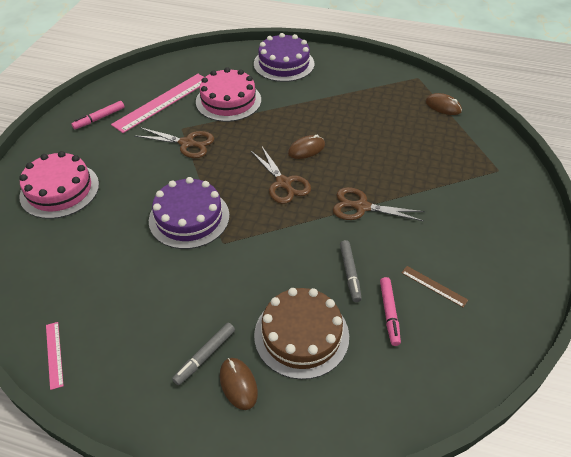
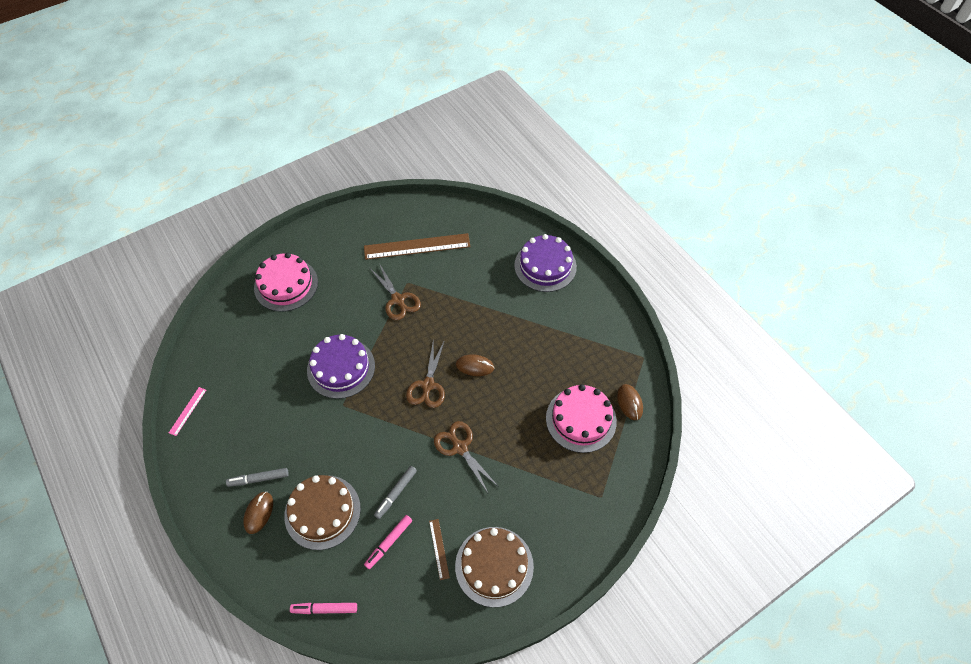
camera: 40 degrees right, 10 degrees up
pink marker [71,101,124,129] -> pink marker moved to [290,603,357,614]
pink ruler [111,74,204,133] -> brown ruler [364,233,471,260]
pink cake [196,67,261,122] -> pink cake moved to [546,384,617,453]
none -> brown cake [455,527,534,607]

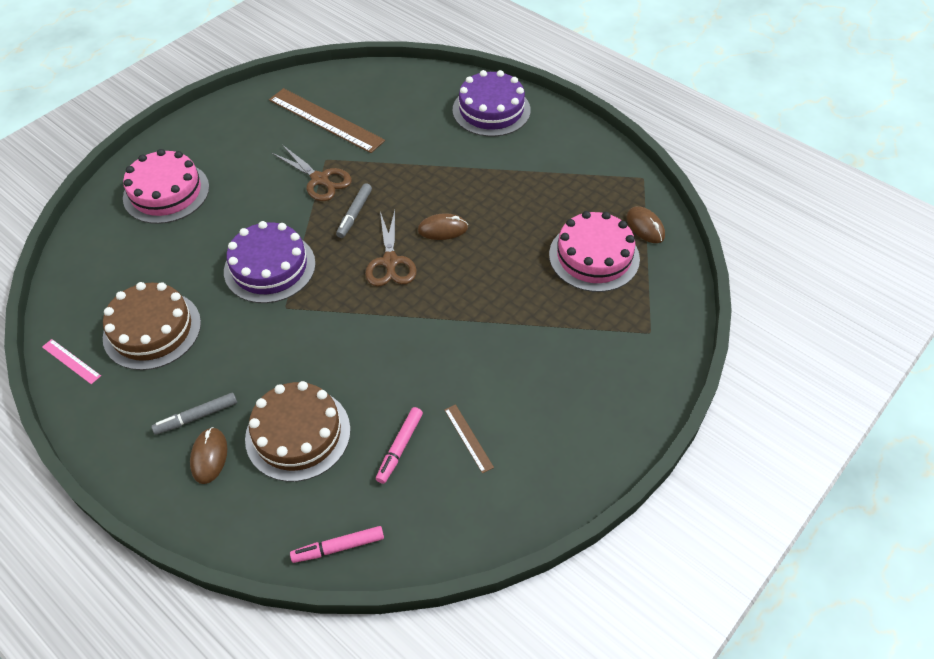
camera: 15 degrees left, 5 degrees down
pink ruler [169,387,206,436] -> pink ruler turned 60 degrees counterclockwise [42,339,101,384]
brown ruler [364,233,471,260] -> brown ruler turned 60 degrees clockwise [269,88,385,153]
grey marker [374,466,417,519] -> grey marker moved to [336,183,372,238]
brown scissors [434,421,499,493] -> none
brown cake [455,527,534,607] -> brown cake moved to [103,282,201,370]

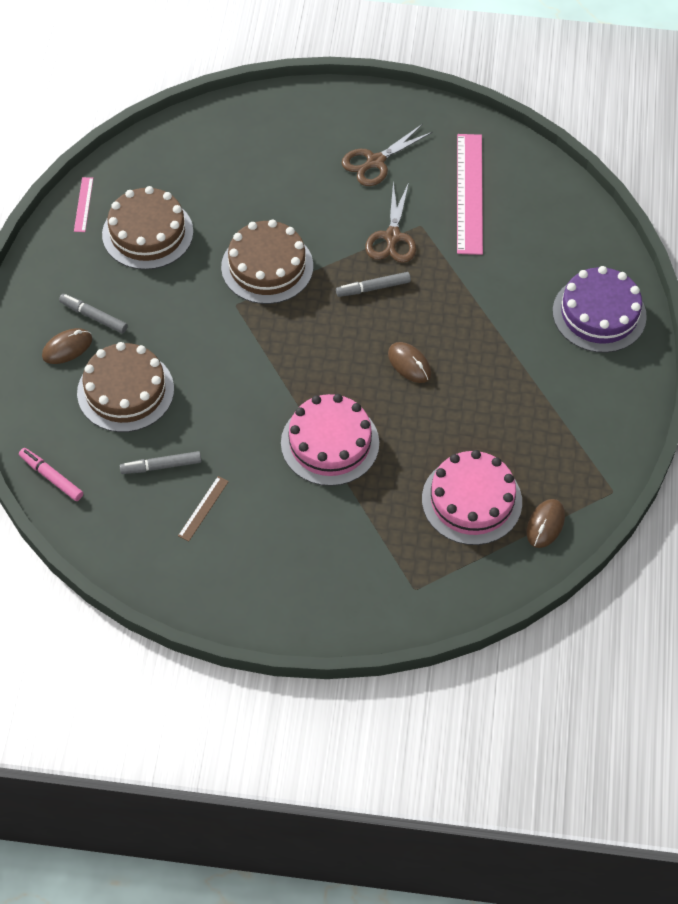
camera: 55 degrees right, 5 degrees up
pink cake [123,149,209,224] -> pink cake moved to [281,394,379,486]
purple cake [224,221,316,303] -> brown cake [221,219,313,304]
brown ruler [269,88,385,153] -> pink ruler [457,134,483,255]
brown scissors [365,210,417,286] -> brown scissors moved to [342,124,433,186]
pink marker [376,407,423,484] -> grey marker [120,451,201,474]

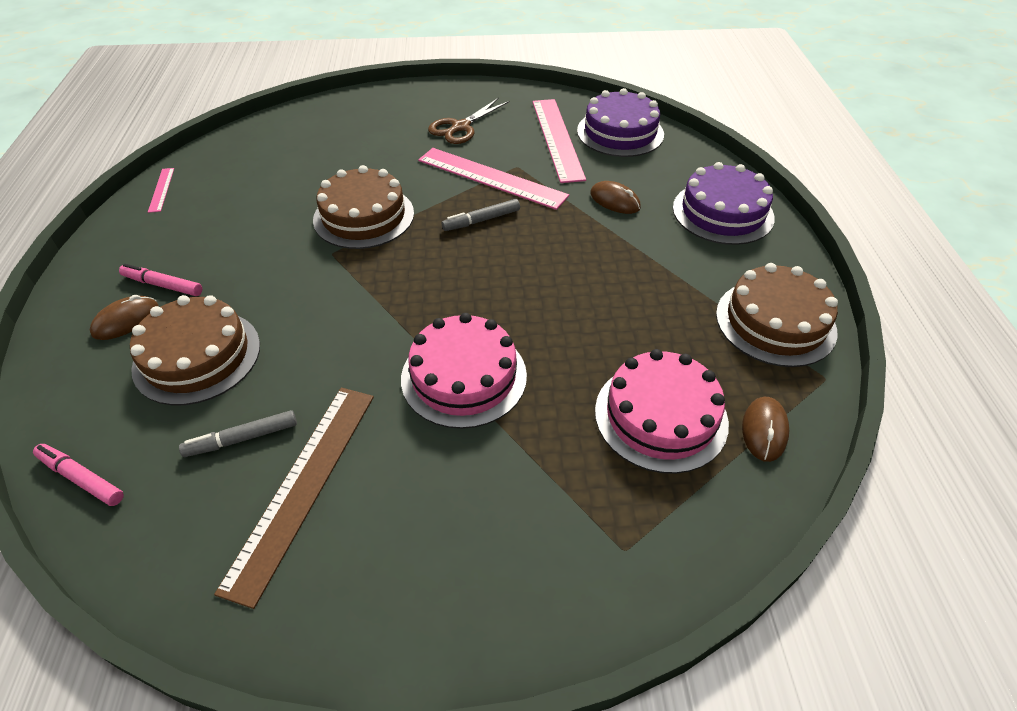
camera: 10 degrees left, 10 degrees down
grey marker [59,294,128,333] -> pink marker [119,264,202,296]
brown cake [102,186,193,270] -> brown cake moved to [716,263,838,367]
brown ruler [178,476,229,541] -> brown ruler [214,388,374,609], size x2.22
brown scissors [365,182,416,263] -> pink ruler [418,148,569,210]
brown mouse [388,342,431,383] -> brown mouse moved to [590,181,641,214]
none -> purple cake [577,88,664,157]

